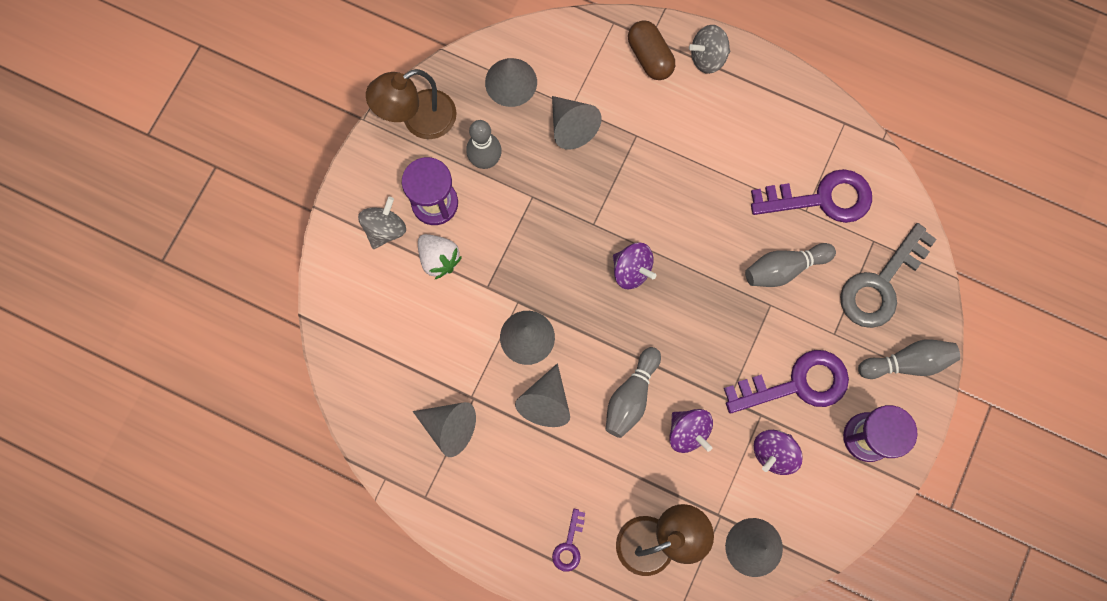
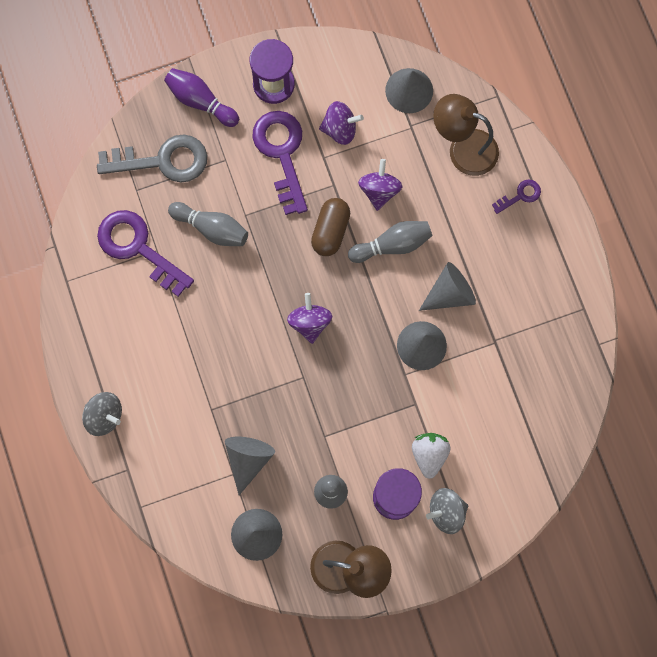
camera: 135 degrees left, 0 degrees up
grey cone [413,402,476,457] -> none
brown capsule [628,20,675,80] -> brown capsule moved to [311,198,350,256]
purple key [724,350,849,413] -> purple key turned 45 degrees clockwise [252,111,308,215]
grey bowling pin [858,339,960,379] -> purple bowling pin [164,68,239,127]

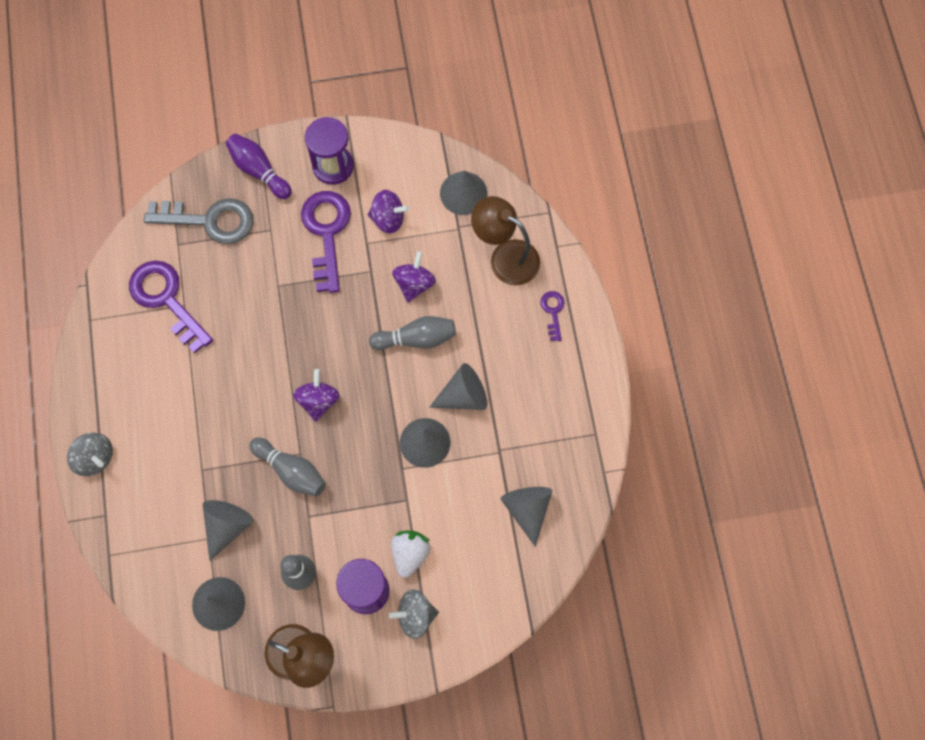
camera: 10 degrees right, 5 degrees down
grey bowling pin [168,202,248,246] -> grey bowling pin moved to [249,438,326,497]
brown capsule [311,198,350,256] -> none
purple key [492,180,541,214] -> purple key turned 75 degrees counterclockwise [541,291,565,341]
none -> grey cone [501,487,553,547]

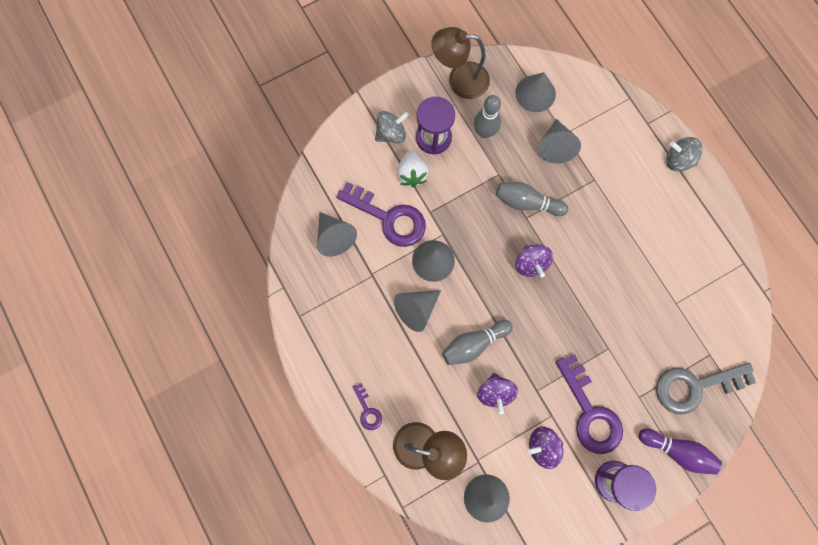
camera: 160 degrees right, 5 degrees up
purple key [129,261,213,354] -> purple key moved to [336,182,426,247]

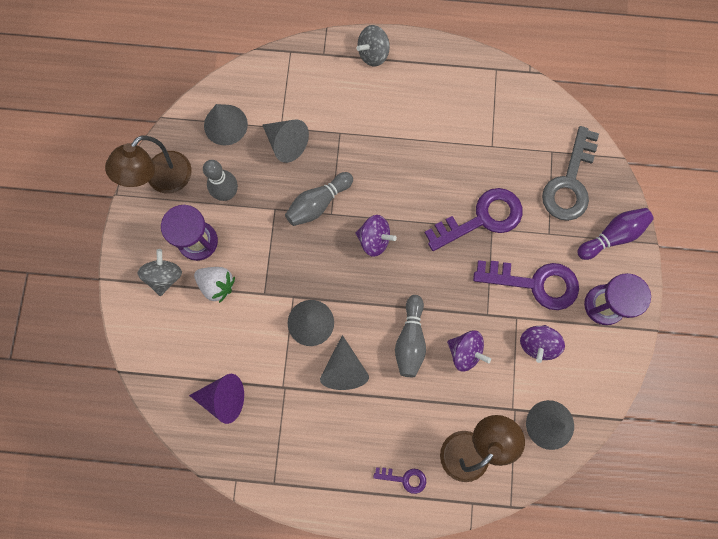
camera: 55 degrees left, 0 degrees up
grey cone [317,212,357,257] -> purple cone [189,374,244,424]
purple key [336,182,426,247] -> purple key moved to [424,188,523,251]

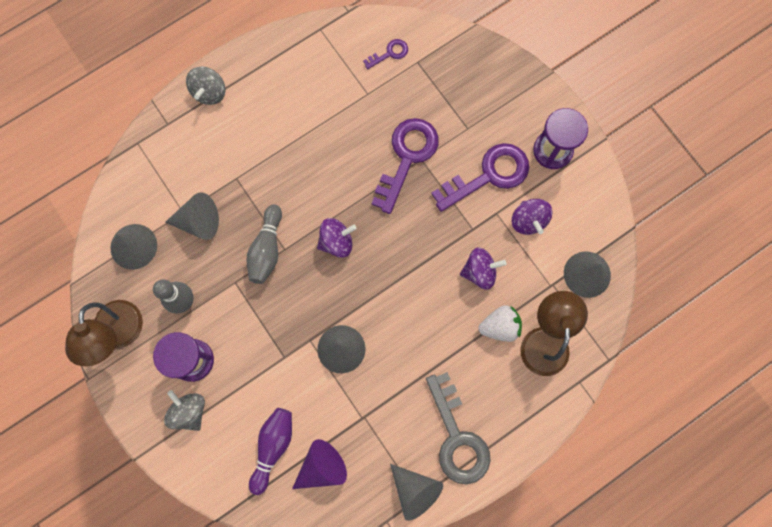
camera: 40 degrees left, 0 degrees up
white strawberry [194,267,235,303] -> white strawberry moved to [478,305,522,342]
grey cone [320,335,369,390] -> grey cone moved to [390,464,443,521]
purple key [373,467,426,494] -> purple key moved to [363,39,408,69]
grey bowling pin [395,295,426,377] -> none
grey key [542,126,599,221] -> grey key moved to [426,372,490,485]
purple bowling pin [577,208,654,260] -> purple bowling pin moved to [249,408,292,495]

